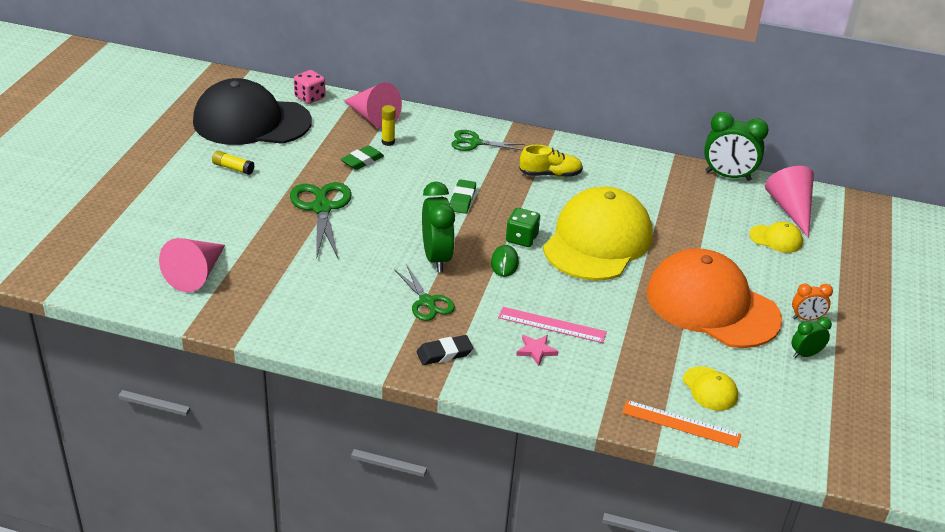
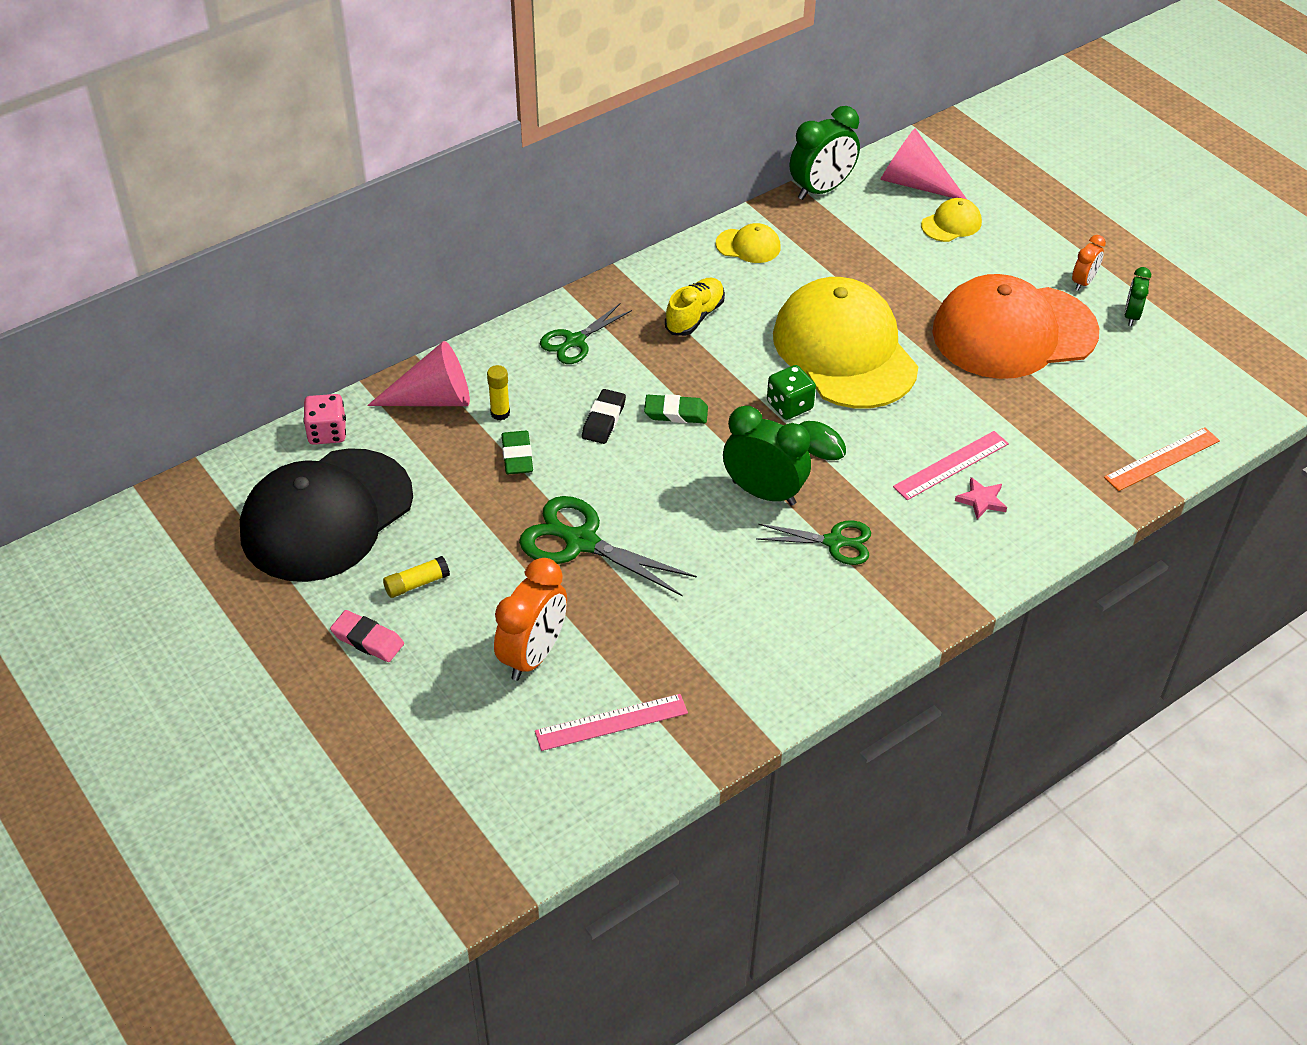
camera: 50 degrees left, 10 degrees up
pink cone [159,238,225,292] -> pink ruler [535,694,688,751]
black eraser [416,335,473,365] -> black eraser moved to [582,389,626,444]
green eraser [450,179,476,214] -> green eraser turned 45 degrees counterclockwise [644,394,708,423]
yellow cap [683,366,738,411] -> yellow cap moved to [716,223,781,263]
none -> pink eraser [330,610,404,662]
none -> orange clock [494,558,567,681]

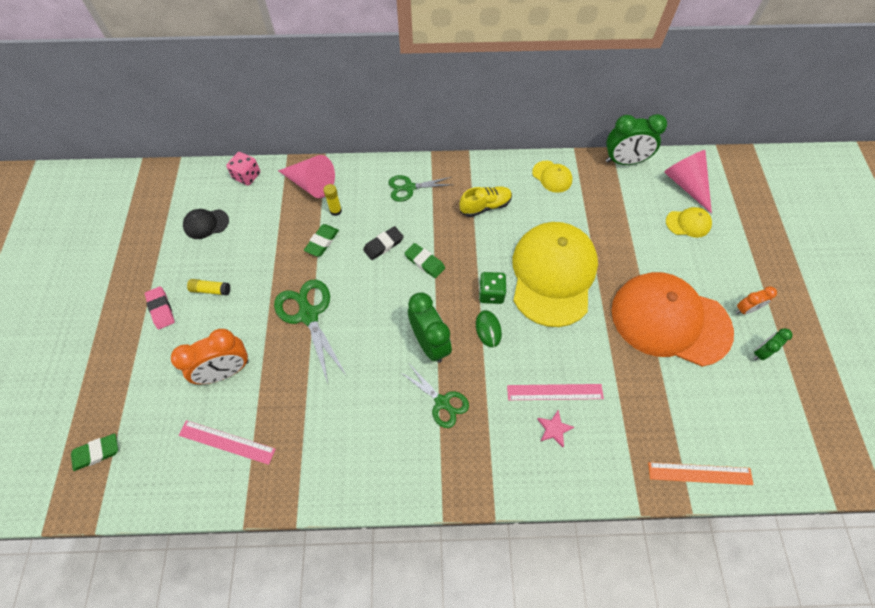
camera: 35 degrees right, 15 degrees up
black cap [240,448,413,582] -> black cap [183,209,229,239], size x0.41
none -> green eraser [71,433,118,471]

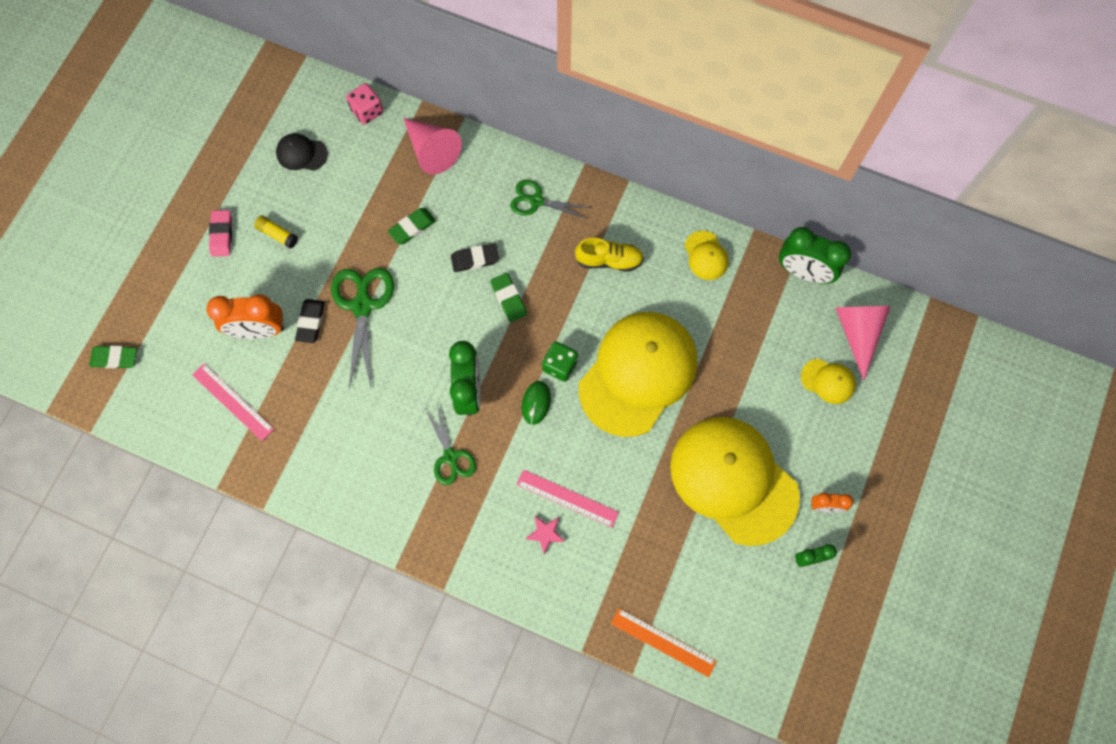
camera: 25 degrees right, 10 degrees up
yellow glue stick [323,184,342,216] -> none
orange cap [611,272,734,367] -> yellow cap [670,417,800,546]
none -> black eraser [295,299,325,343]

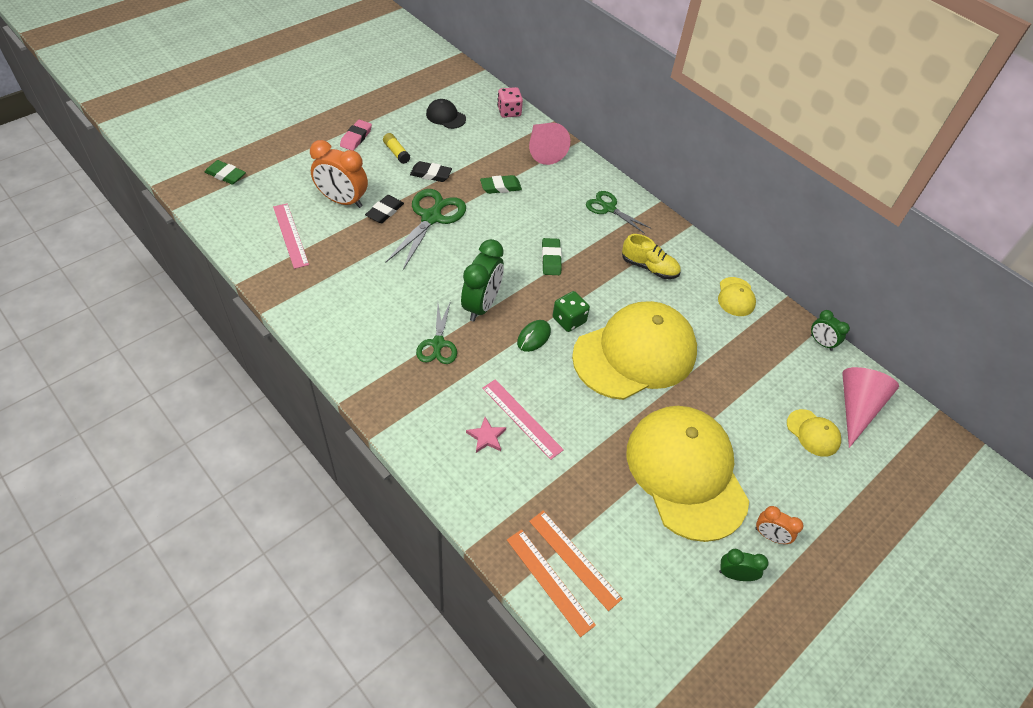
camera: 20 degrees right, 20 degrees down
black eraser [451,243,499,272] -> black eraser moved to [410,161,452,182]
green clock [779,227,851,284] -> green clock [811,310,850,351], size x0.54
none -> orange ruler [529,511,623,611]

